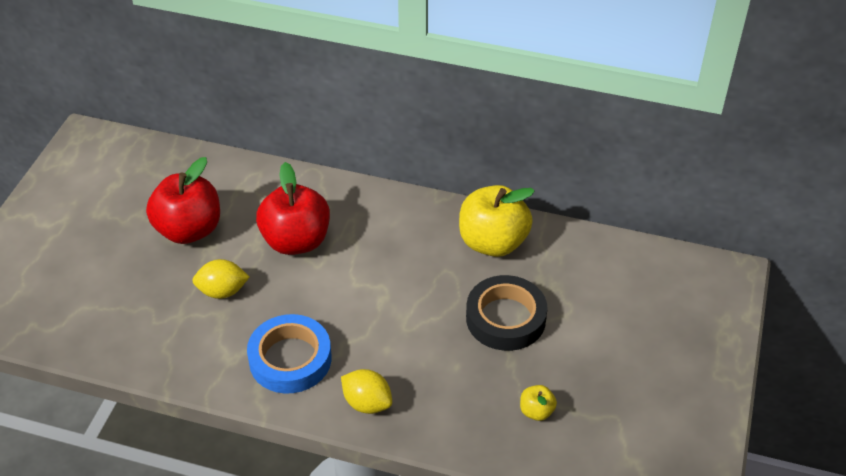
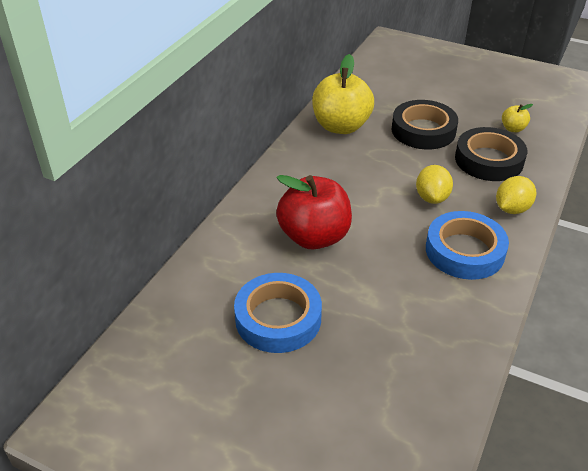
camera: 80 degrees left, 5 degrees down
red apple [146,157,220,244] -> blue tape [234,273,322,353]
yellow lemon [192,259,250,299] -> yellow lemon moved to [416,165,453,204]
none -> black tape [455,127,527,181]

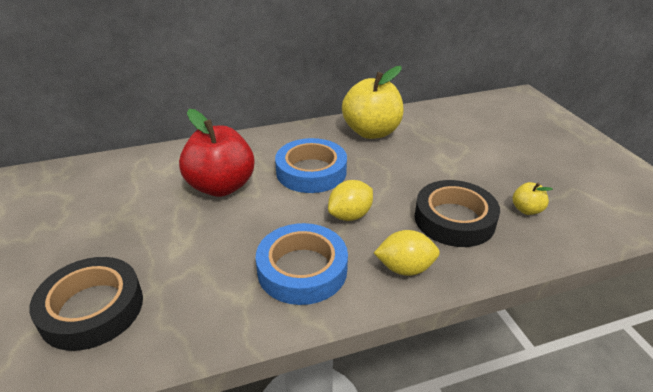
camera: 45 degrees right, 5 degrees down
blue tape [234,273,322,353] -> blue tape moved to [275,138,347,193]
black tape [391,100,458,149] -> black tape moved to [29,257,143,351]

